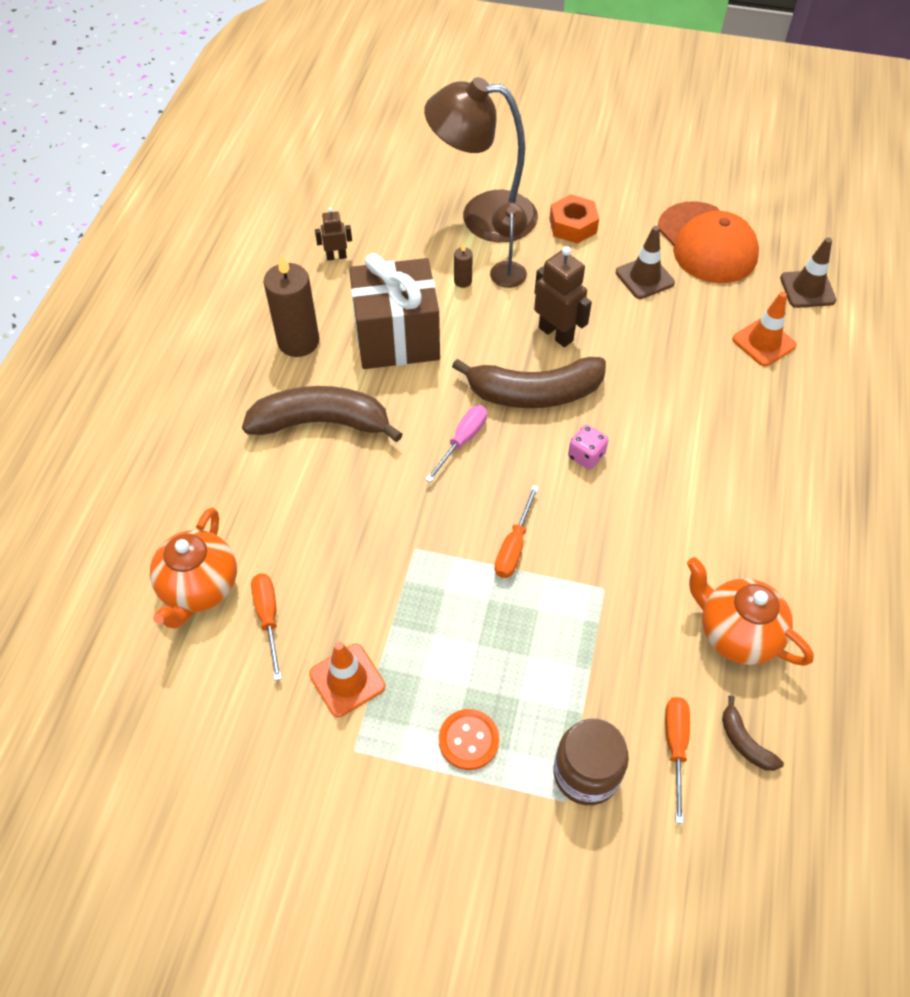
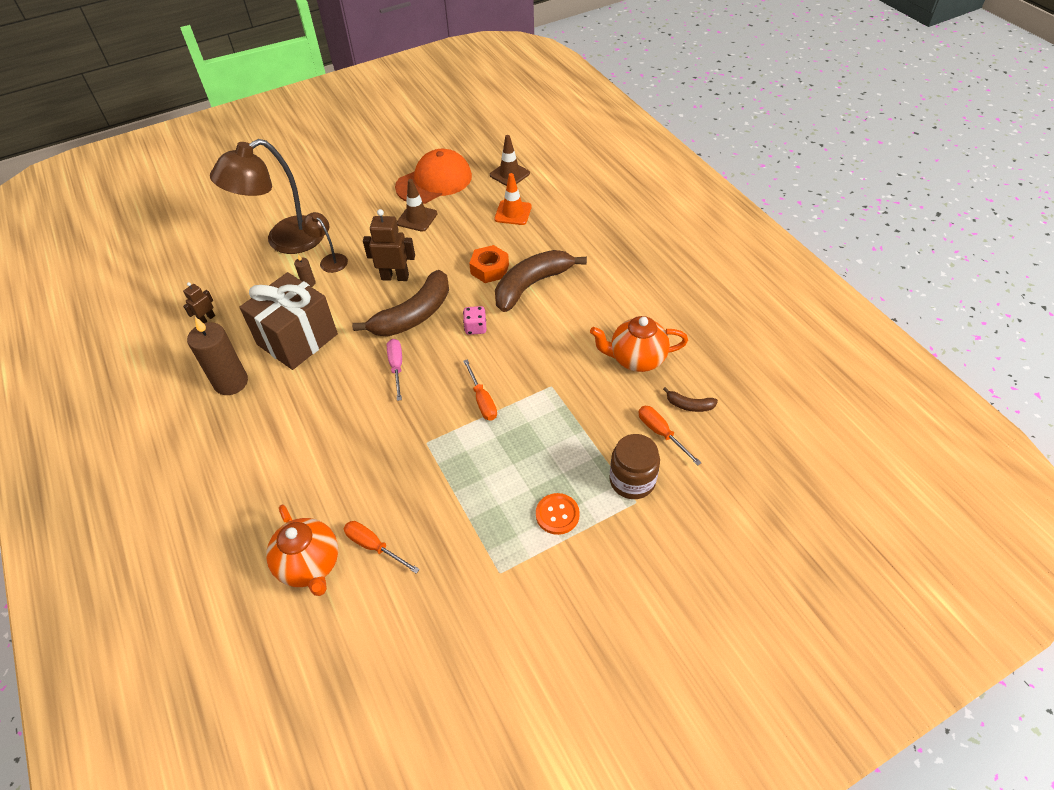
camera: 40 degrees left, 5 degrees down
brown banana [242,386,403,442] -> brown banana moved to [495,250,587,312]
orange traffic cone [309,641,385,717] -> none
orange nut [550,194,599,244] -> orange nut moved to [469,245,509,283]
orange cap [658,202,759,283] -> orange cap turned 60 degrees counterclockwise [395,149,472,204]

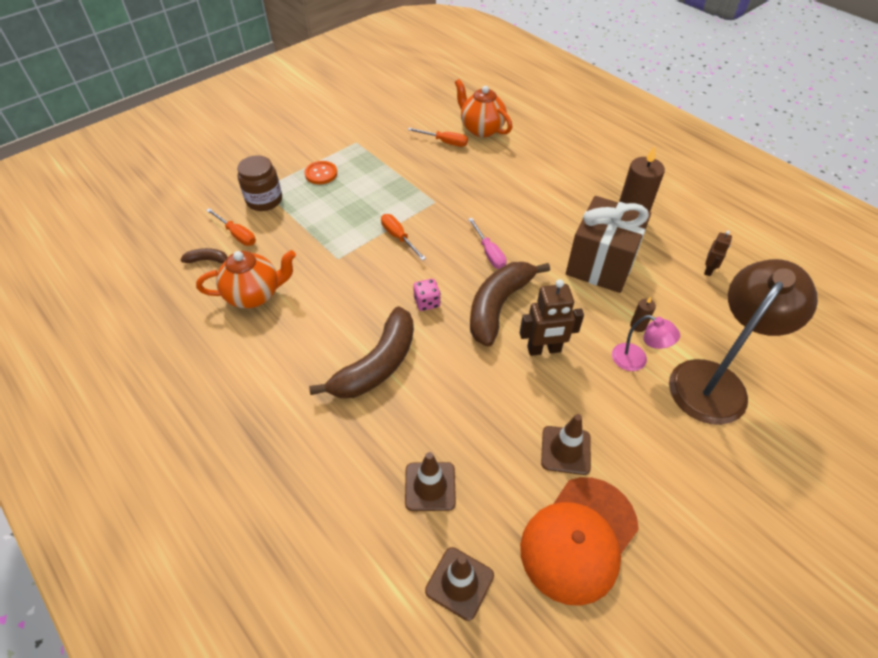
camera: 165 degrees right, 0 degrees up
brown lamp [302,212,348,273] -> pink lamp [612,315,680,371]
orange nut [469,245,509,283] -> none
orange traffic cone [494,173,532,225] -> brown traffic cone [405,452,456,511]

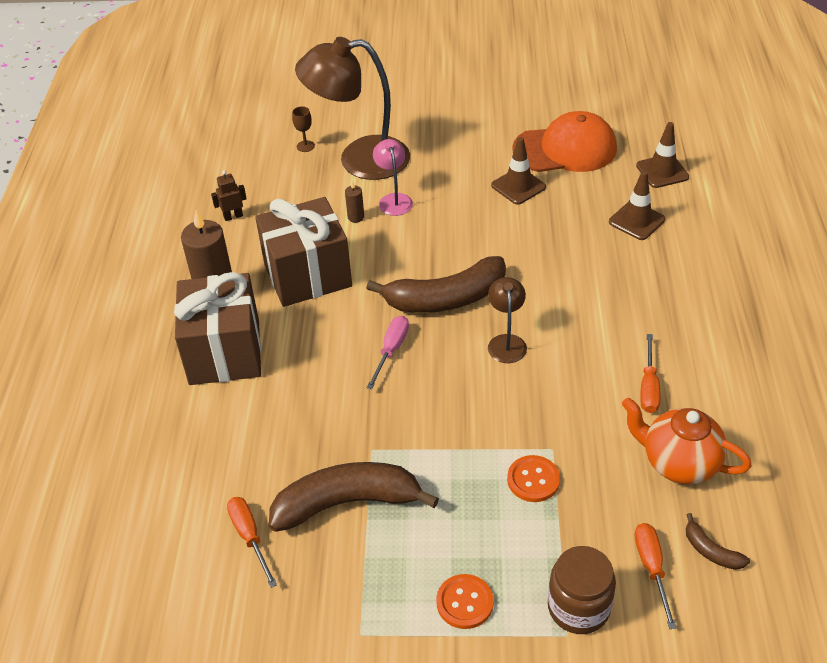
camera: 135 degrees left, 5 degrees down
brown banana [309,306,414,398] -> brown banana moved to [269,462,439,532]
orange screwdriver [381,214,426,260] -> orange screwdriver moved to [640,334,661,413]
pink dice [413,279,441,311] -> brown lamp [488,277,527,363]
orange teapot [455,79,512,137] -> none
brown robot [520,279,584,356] -> none
none -> brown gift [174,272,261,385]
none -> brown goblet [292,106,315,152]
none -> orange button [507,455,560,502]

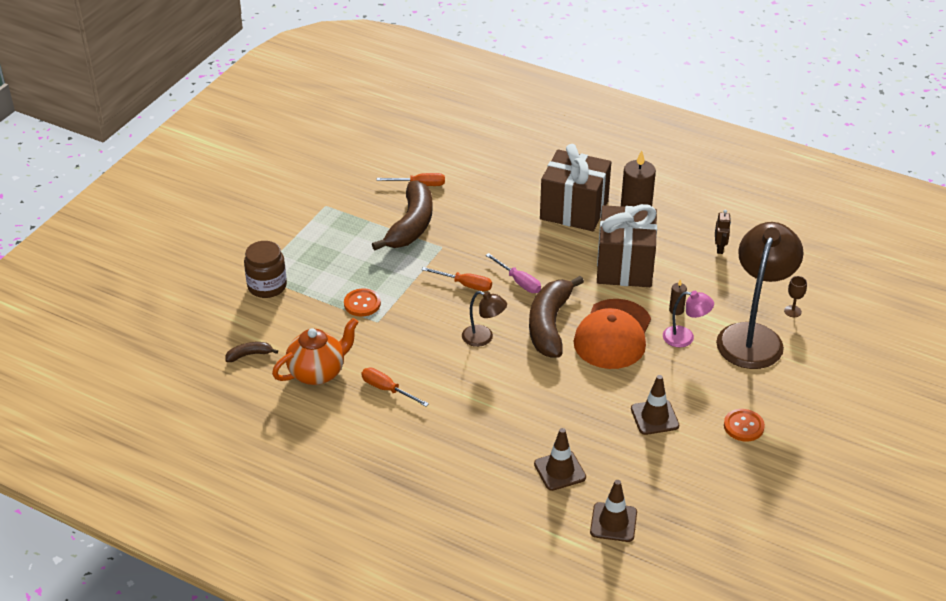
camera: 115 degrees right, 5 degrees down
orange button [436,574,494,629] -> orange button moved to [724,409,765,441]
orange cap [512,111,617,172] -> orange cap moved to [573,299,651,369]
orange screwdriver [635,523,677,629] -> orange screwdriver moved to [422,267,492,291]

